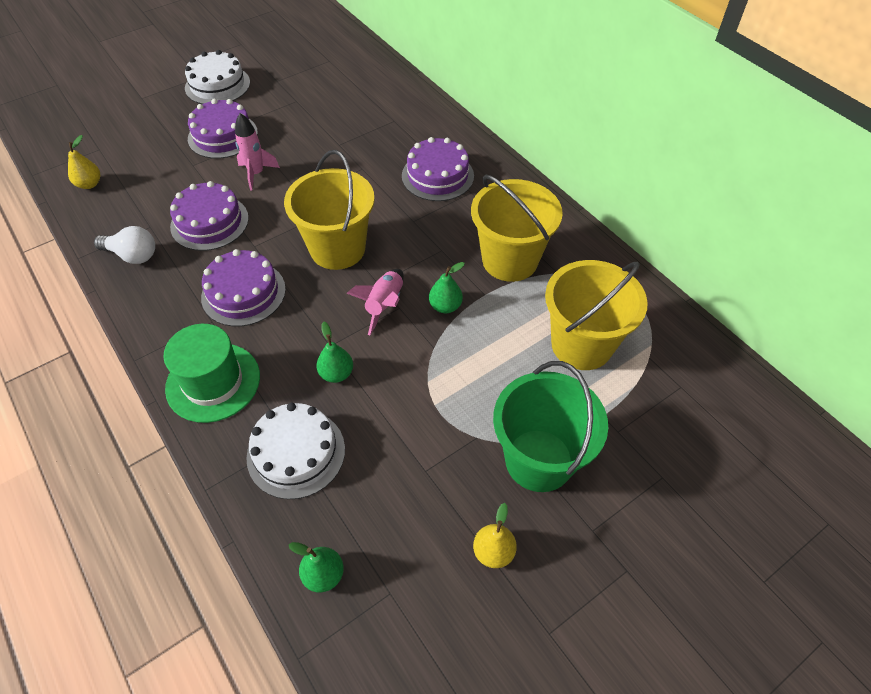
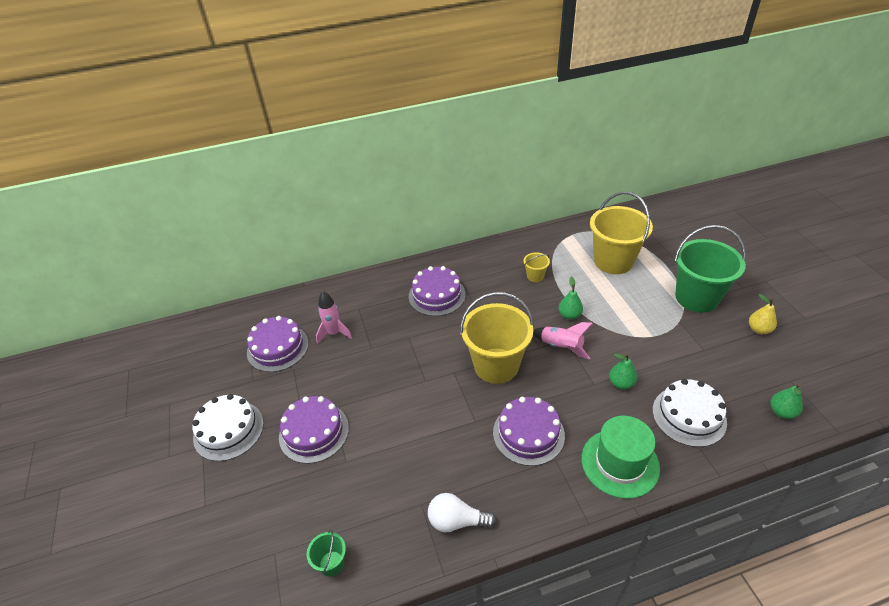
camera: 70 degrees left, 10 degrees down
yellow pear [68,135,100,189] -> green bucket [307,530,346,576]
white light bulb [94,226,155,264] -> white light bulb turned 120 degrees counterclockwise [428,493,496,532]
purple cake [170,181,249,251] -> purple cake moved to [247,316,308,372]
pink rocket [235,113,280,191] -> pink rocket moved to [316,291,352,344]
yellow bucket [471,175,563,282] -> yellow bucket [523,252,550,282], size x0.44

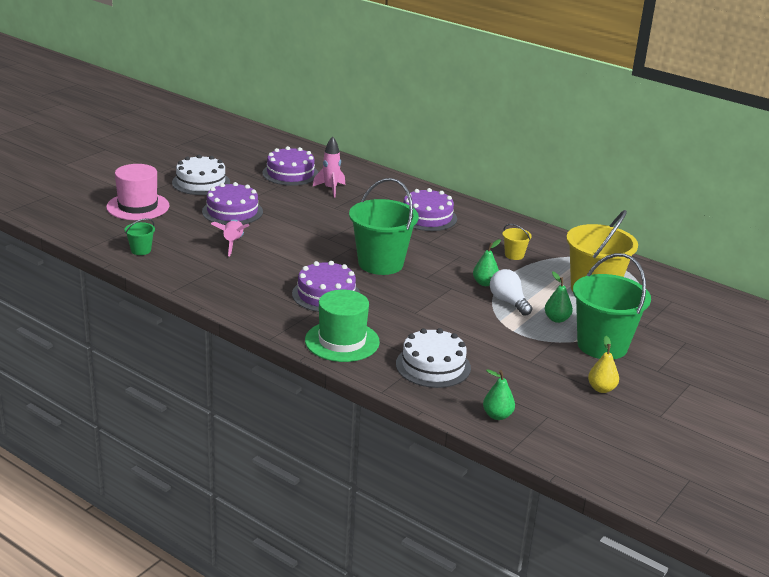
camera: 50 degrees right, 15 degrees down
white light bulb [428,493,496,532] -> white light bulb moved to [490,269,532,316]
yellow bucket [460,292,534,384] -> green bucket [349,178,419,275]
pink rocket [533,322,593,360] -> pink rocket moved to [211,219,249,256]
green pear [609,353,637,389] -> green pear moved to [545,272,573,323]
none -> pink hat [106,164,169,220]

